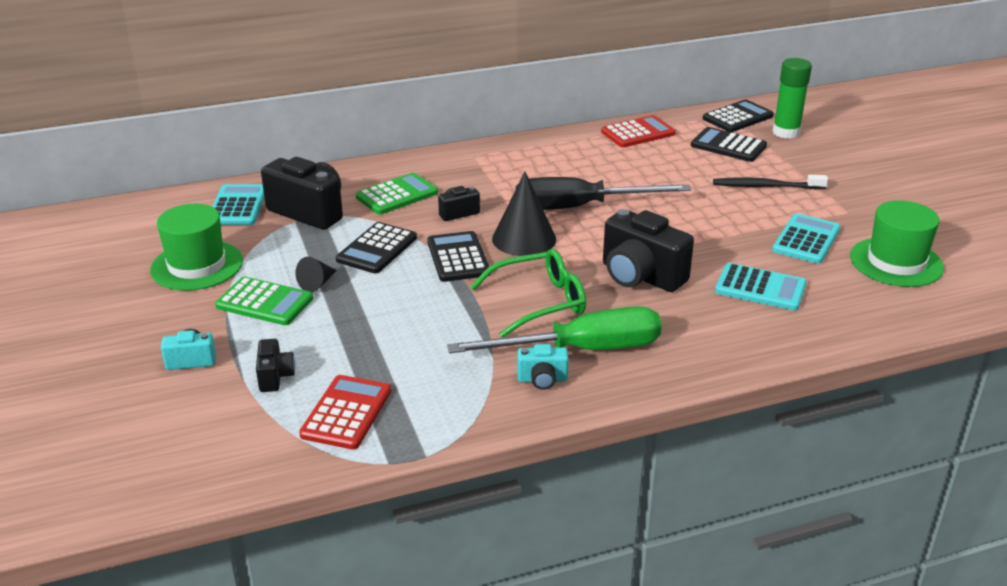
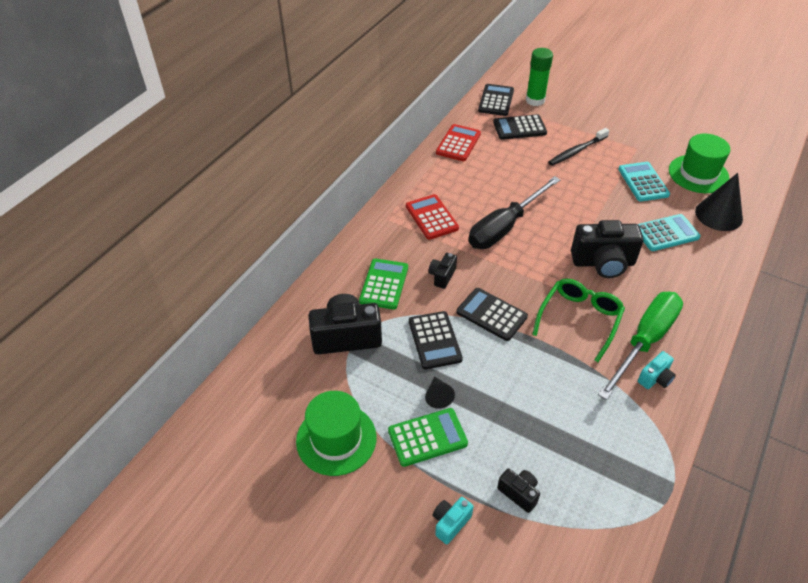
camera: 40 degrees left, 15 degrees up
turquoise calculator [212,184,264,225] -> none
red calculator [299,375,391,449] -> red calculator moved to [406,194,459,240]
black cone [492,172,556,256] -> black cone moved to [695,173,743,231]

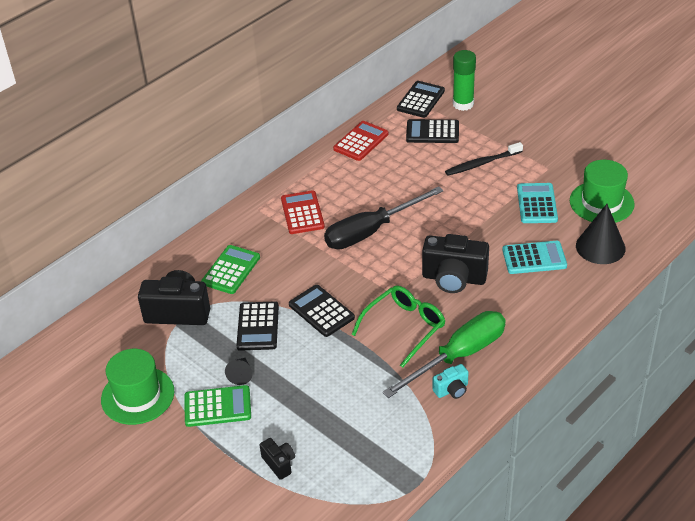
camera: 15 degrees right, 5 degrees down
black camera [428,253,457,289] -> none
turquoise camera [433,497,473,545] -> none

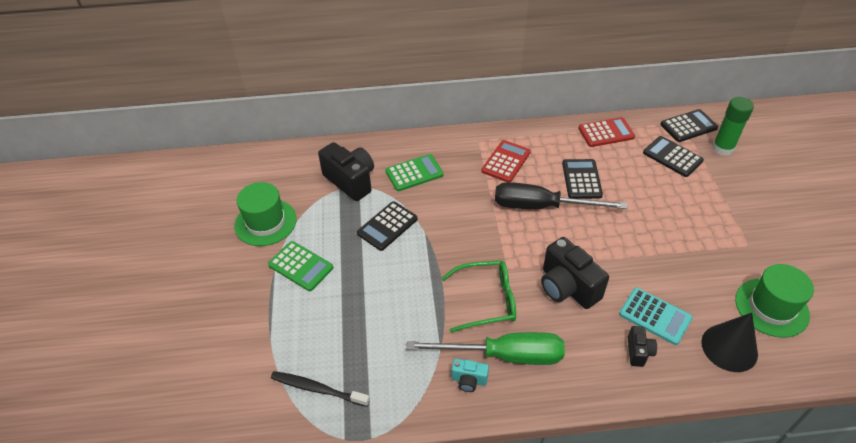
camera: 40 degrees right, 5 degrees up
black cone [225,358,253,385] -> none
black camera [260,438,295,480] -> black camera moved to [628,326,657,367]
black calculator [289,285,355,337] -> black calculator moved to [562,159,603,199]
black toothbrush [445,142,523,176] -> black toothbrush moved to [271,371,370,407]
turquoise calculator [517,183,558,223] -> none

